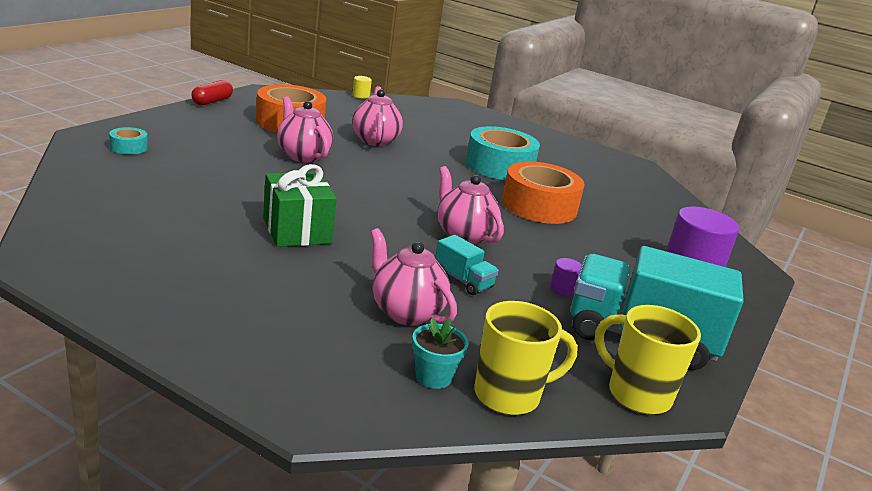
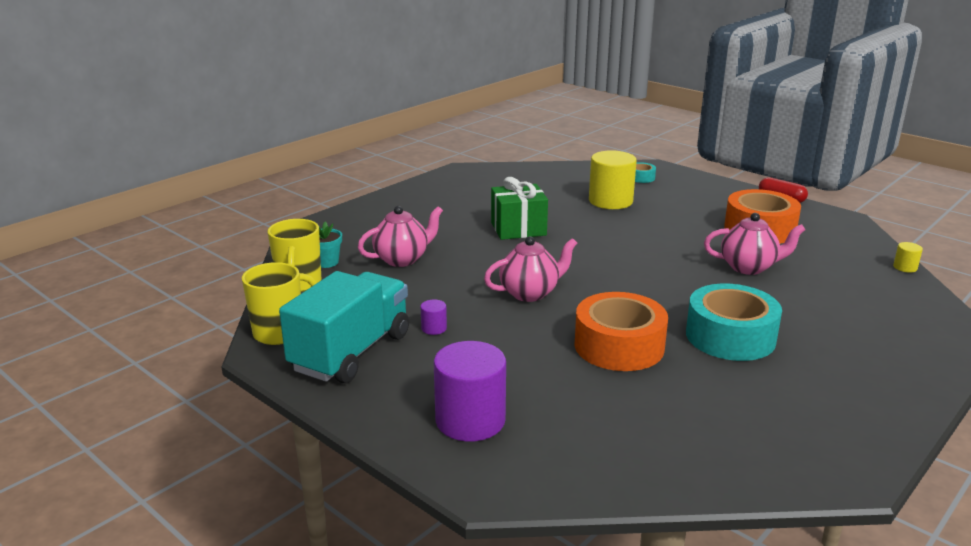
camera: 105 degrees right, 0 degrees up
pink teapot [277,96,333,163] -> none
turquoise truck [435,235,499,295] -> none
none -> yellow cylinder [589,150,637,209]

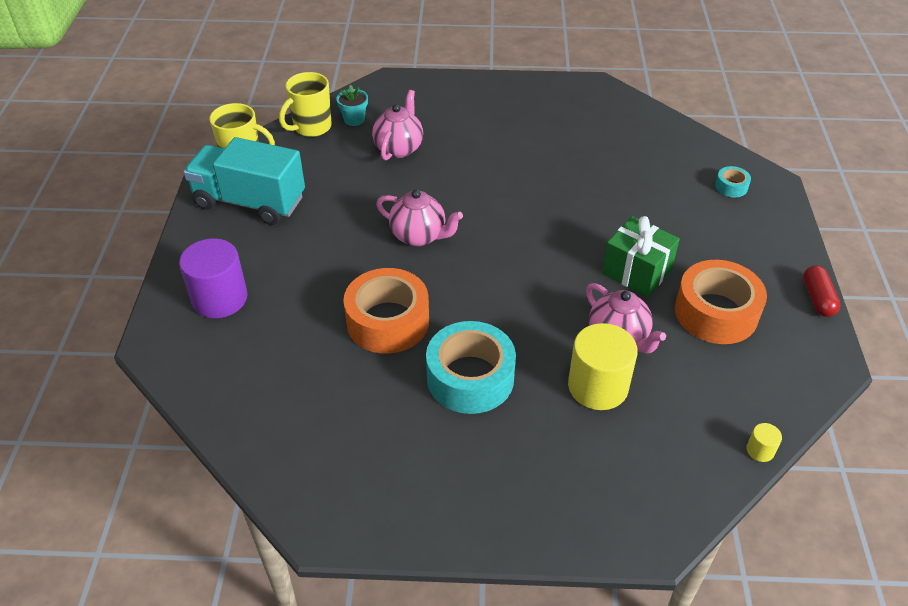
camera: 50 degrees right, 20 degrees up
turquoise truck [279,271,409,383] -> turquoise truck turned 150 degrees counterclockwise [183,137,305,225]
pink teapot [358,206,443,267] -> pink teapot turned 90 degrees counterclockwise [372,90,423,160]
purple cylinder [420,299,447,335] -> none
green gift [491,177,548,240] -> green gift moved to [602,216,680,297]
yellow cylinder [589,150,637,209] -> yellow cylinder moved to [568,323,638,410]

